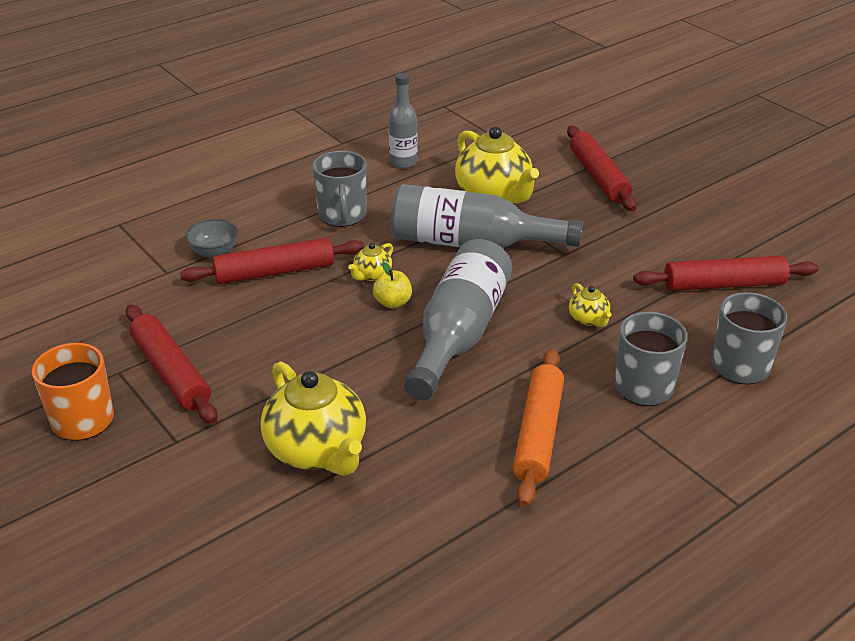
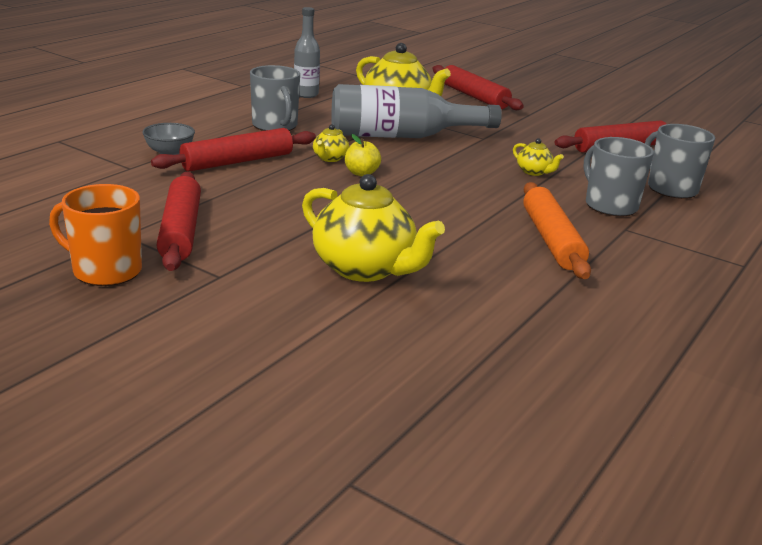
camera: 20 degrees left, 10 degrees down
red rolling pin [126,304,218,424] -> red rolling pin turned 45 degrees clockwise [157,172,201,271]
grey bottle [404,239,512,400] -> none

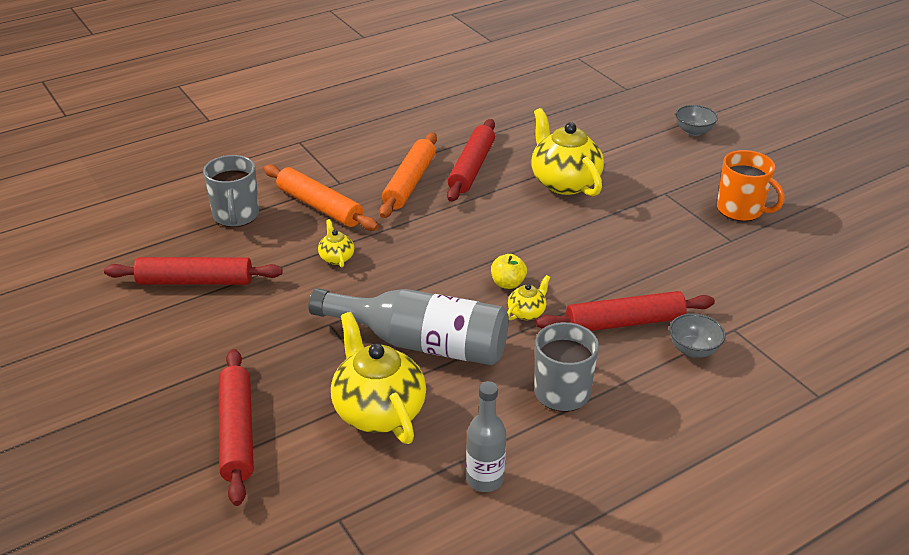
camera: 155 degrees left, 10 degrees up
red rolling pin [157,172,201,271] -> red rolling pin moved to [447,119,495,202]
grey mug [584,137,654,216] -> orange rolling pin [264,165,379,231]
none -> grey bowl [676,105,718,136]

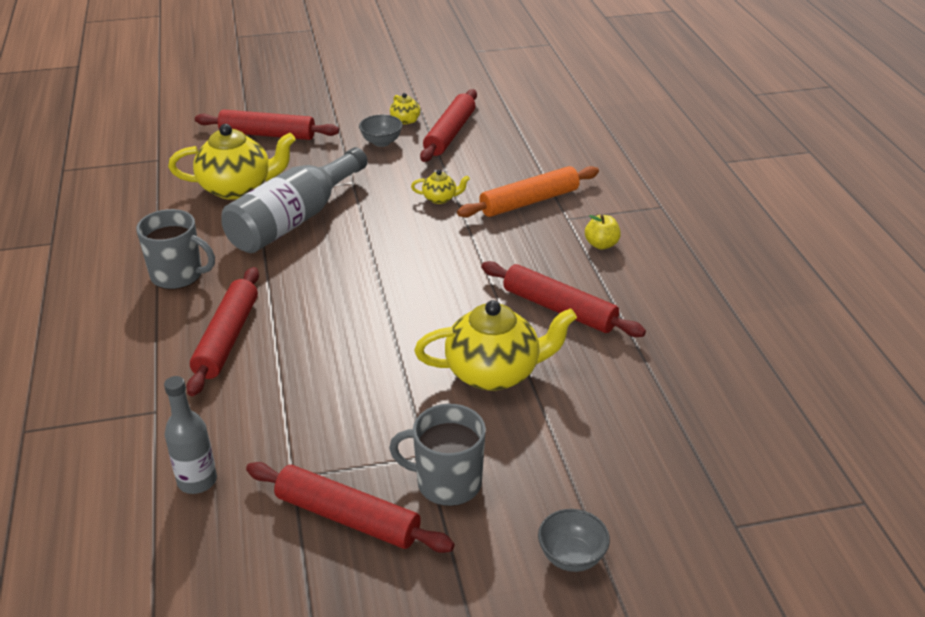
camera: 110 degrees right, 0 degrees up
grey mug [203,155,259,227] -> grey mug moved to [389,404,486,506]
orange rolling pin [379,133,437,218] -> none
grey bottle [466,381,506,492] -> grey bottle moved to [164,376,217,494]
yellow apple [491,254,527,289] -> yellow apple moved to [585,215,621,249]
yellow teapot [507,275,550,320] -> yellow teapot moved to [390,93,420,124]
grey bowl [669,314,726,358] -> grey bowl moved to [359,115,403,147]
orange mug [717,150,785,221] -> red rolling pin [246,462,455,553]

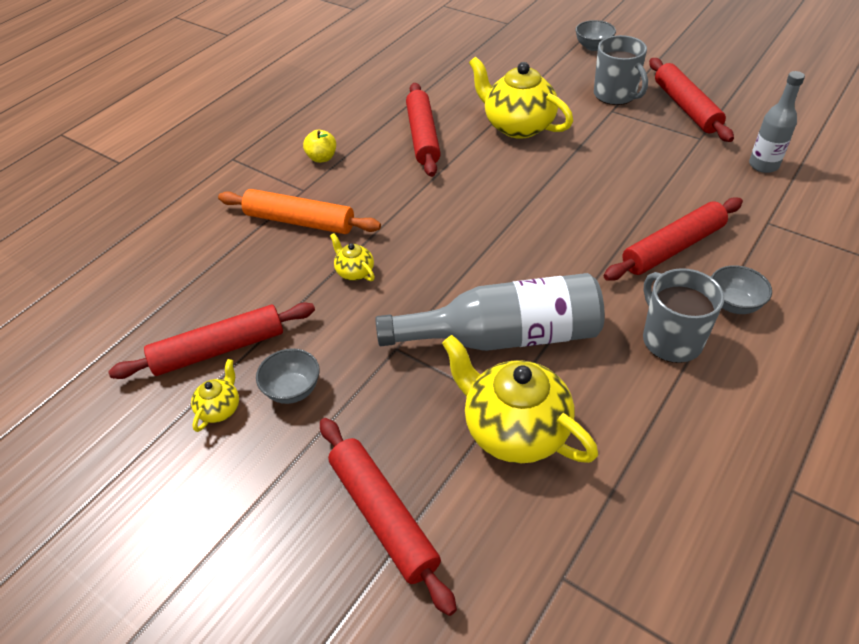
camera: 130 degrees left, 10 degrees up
none -> grey bowl [711,265,772,314]

